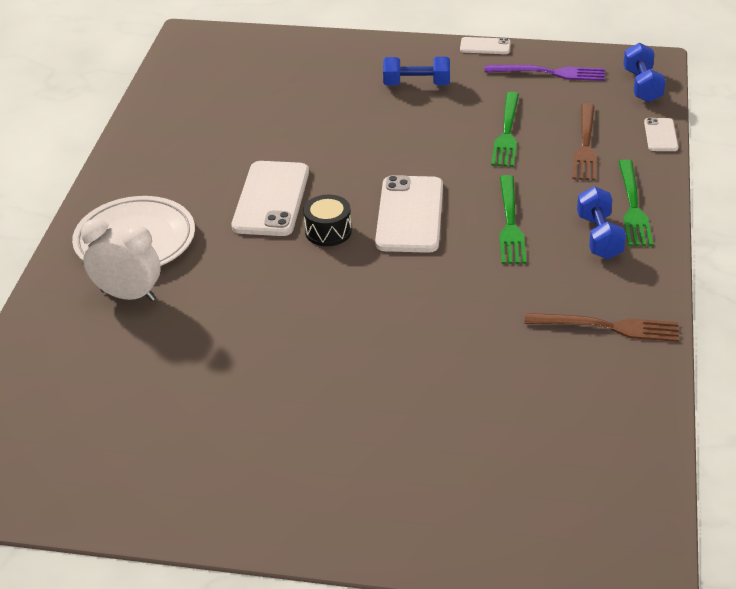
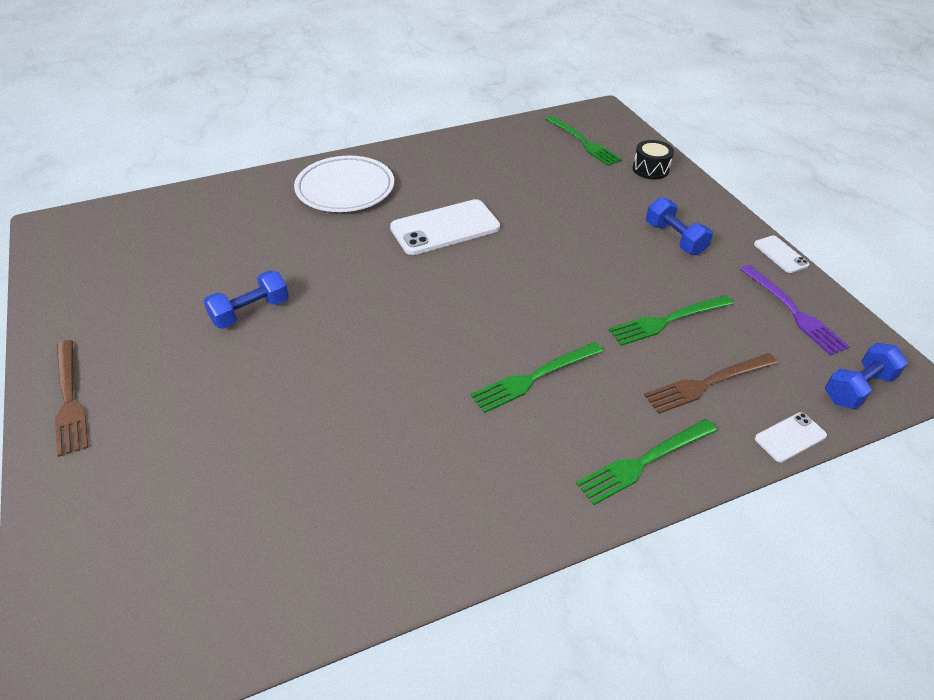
camera: 55 degrees right, 5 degrees up
white clock [81,218,161,301] -> none
black drum [303,195,352,246] -> black drum moved to [633,140,674,180]
white phone [375,175,443,253] -> none
brown fork [525,313,679,342] -> brown fork moved to [55,340,88,457]
blue dumbbell [577,186,626,259] -> blue dumbbell moved to [204,270,289,329]
none -> green fork [545,115,622,166]

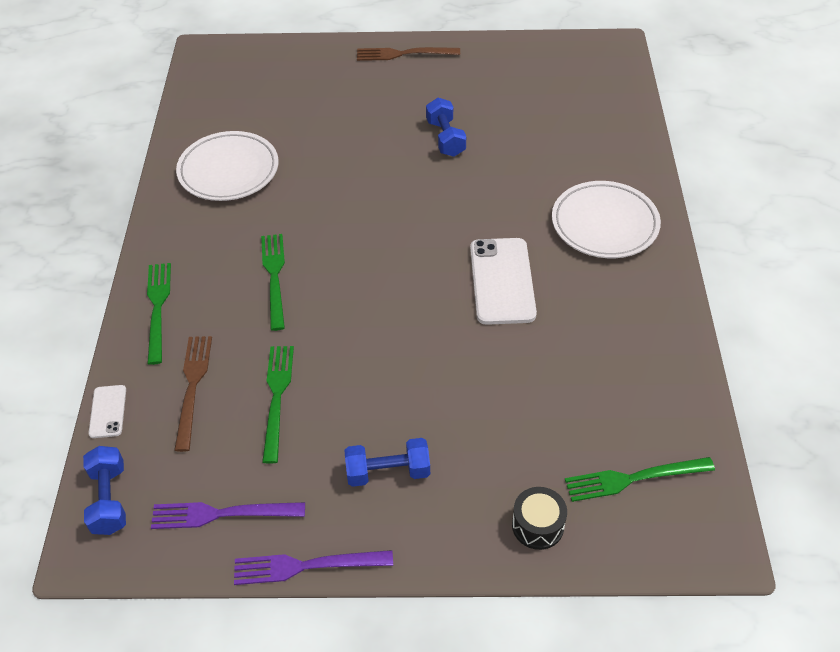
camera: 115 degrees right, 5 degrees up
white phone [754,236,809,273] -> purple fork [234,550,393,585]
none -> white plate [176,131,279,201]

